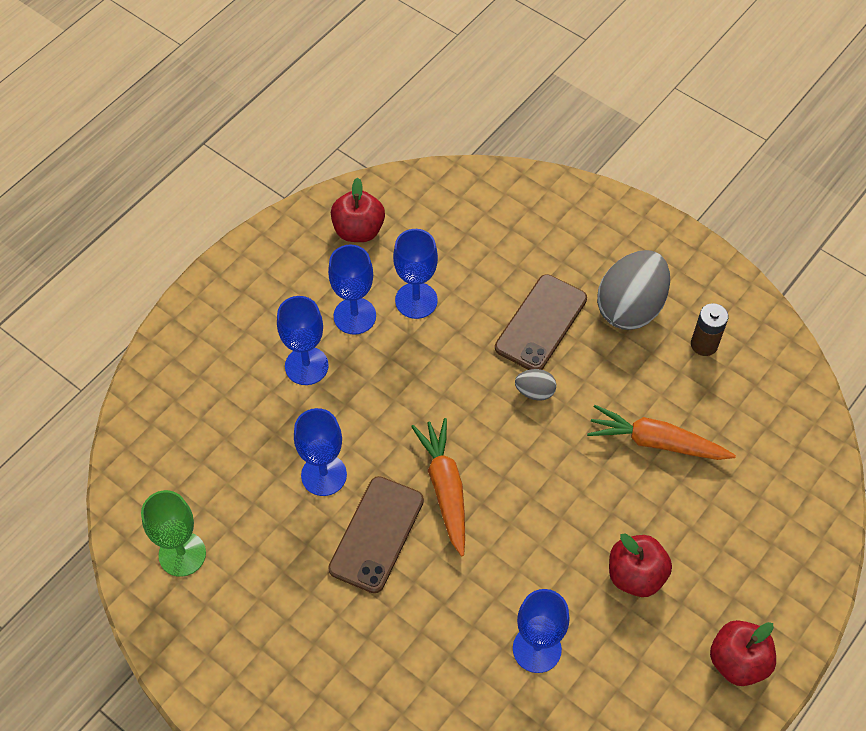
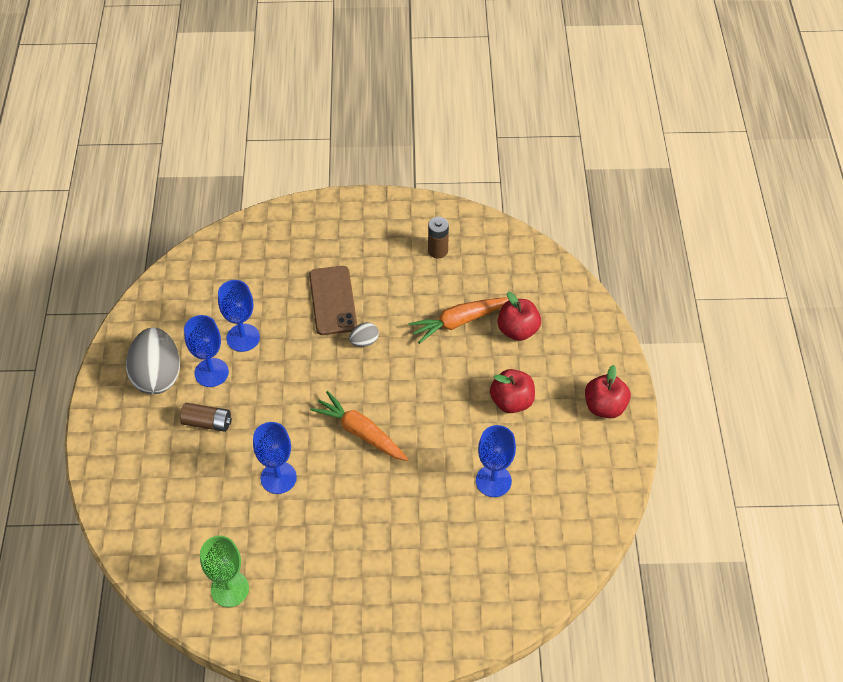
camera: 40 degrees left, 5 degrees down
blue goblet [277,296,329,385] -> brown battery [180,403,232,432]
brown phone [328,476,424,593] -> none
red apple [331,178,385,242] -> red apple moved to [498,292,541,341]
grey egg [597,250,670,330] -> grey egg moved to [126,328,180,394]

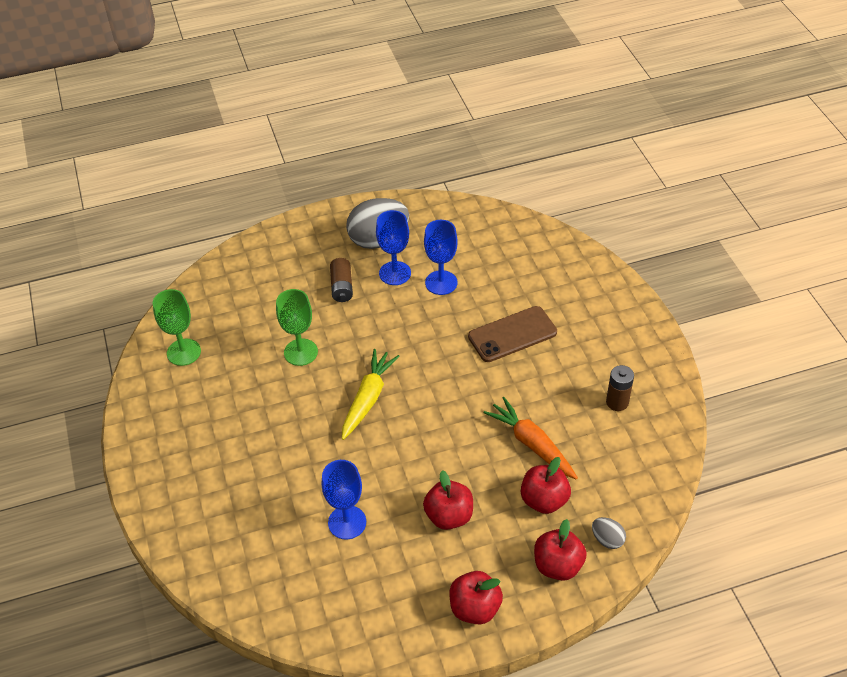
camera: 75 degrees right, 5 degrees down
blue goblet [253,422,297,494] -> green goblet [276,289,318,366]
orange carrot [310,391,408,461] -> yellow carrot [342,349,400,440]
grey egg [349,322,379,347] -> grey egg moved to [592,517,626,549]
none -> red apple [534,519,587,581]

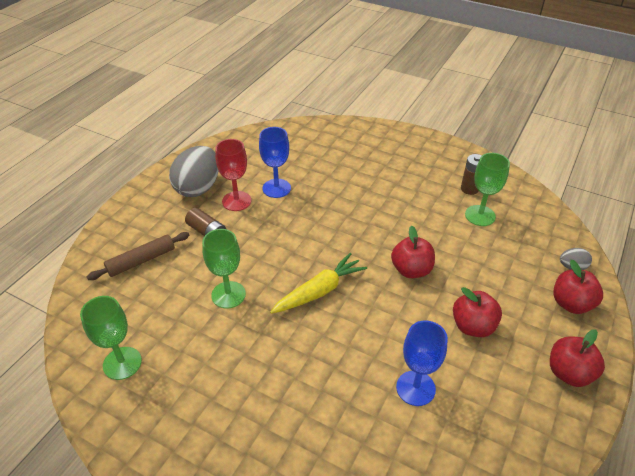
camera: 45 degrees left, 5 degrees down
yellow carrot [342,349,400,440] -> yellow carrot turned 75 degrees clockwise [270,253,367,314]
blue goblet [376,210,411,285] -> red goblet [215,139,251,211]
brown phone [468,306,557,362] -> none
orange carrot [484,397,578,479] -> none
red apple [521,457,571,514] -> red apple moved to [391,226,435,278]
none -> brown rolling pin [87,232,190,280]
none -> green goblet [465,153,510,226]

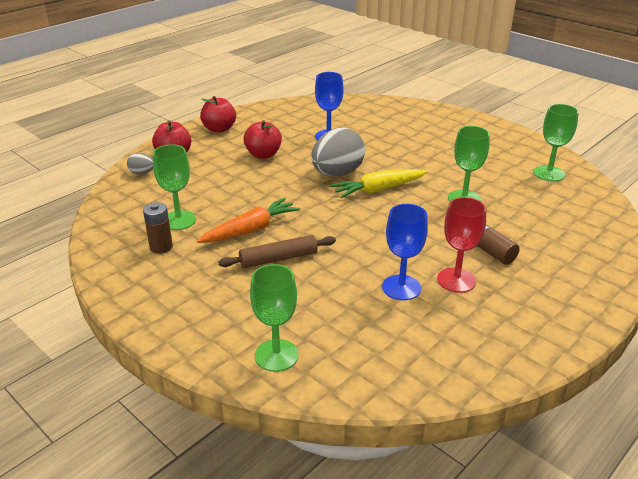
camera: 165 degrees left, 10 degrees down
brown rolling pin [87,232,190,280] -> brown rolling pin moved to [218,235,336,268]
grey egg [169,146,218,197] -> grey egg moved to [311,128,365,177]
red apple [391,226,435,278] -> none
none -> orange carrot [197,198,300,243]
none -> green goblet [250,264,299,372]

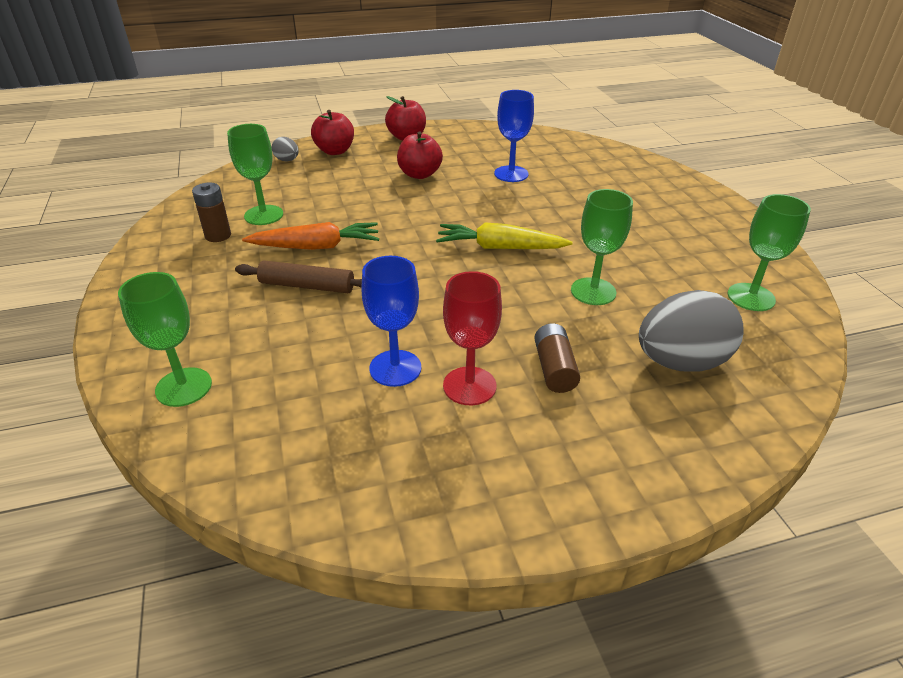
camera: 30 degrees right, 5 degrees up
grey egg [311,128,365,177] -> grey egg moved to [639,290,744,372]

